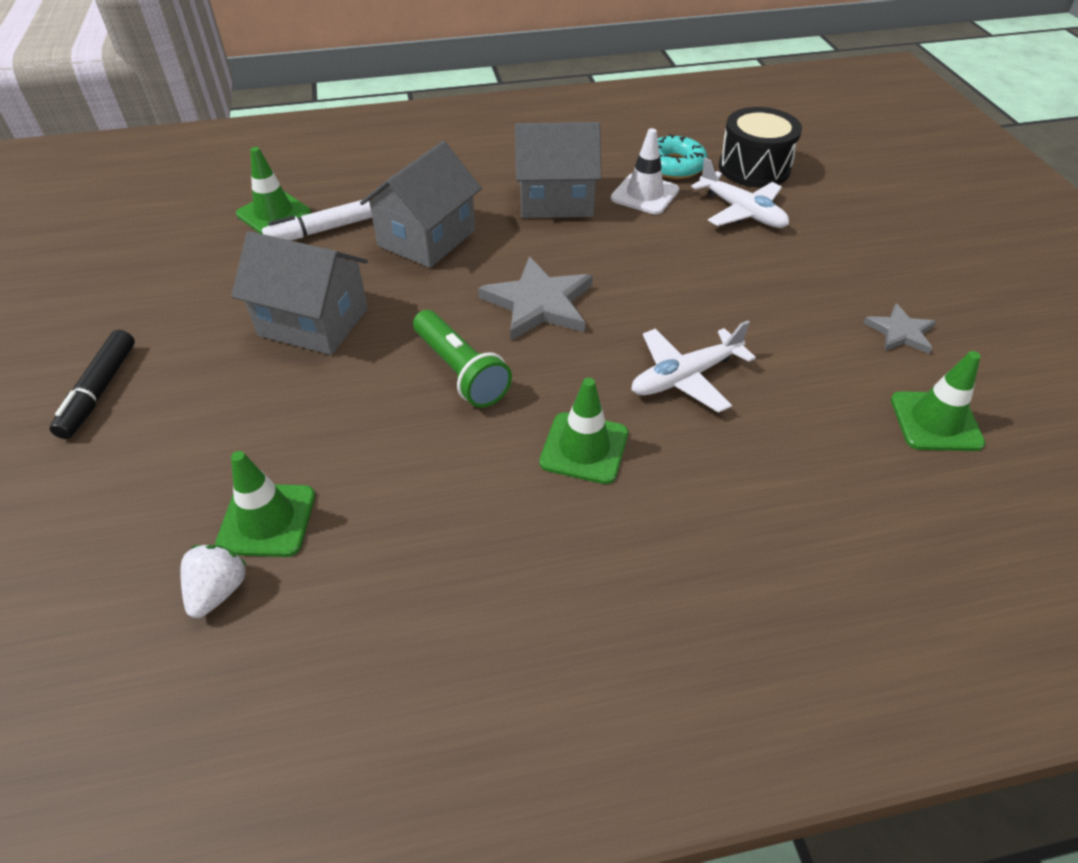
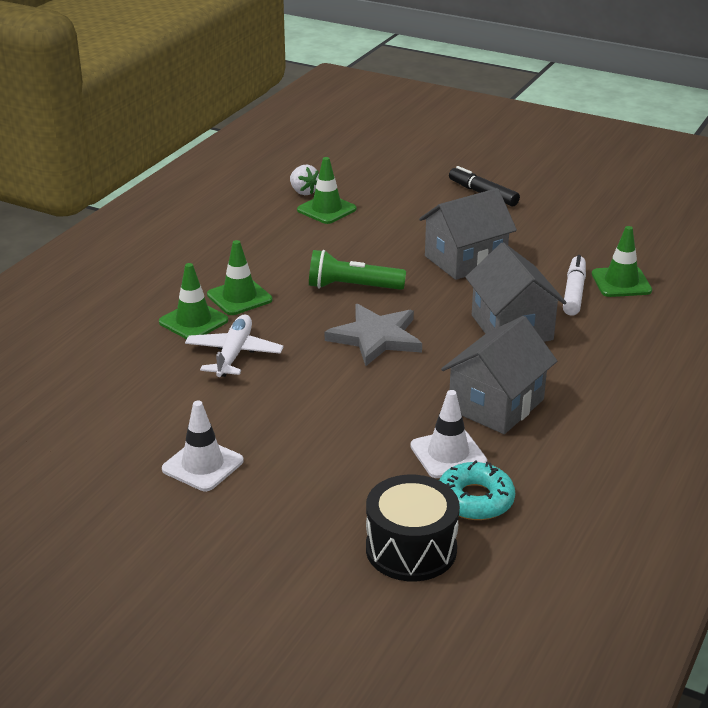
camera: 130 degrees right, 15 degrees down
white plane [691,157,789,228] -> none
grey star [863,303,936,354] -> none
green traffic cone [891,351,985,451] -> green traffic cone moved to [159,263,228,339]
none -> white traffic cone [162,401,244,491]

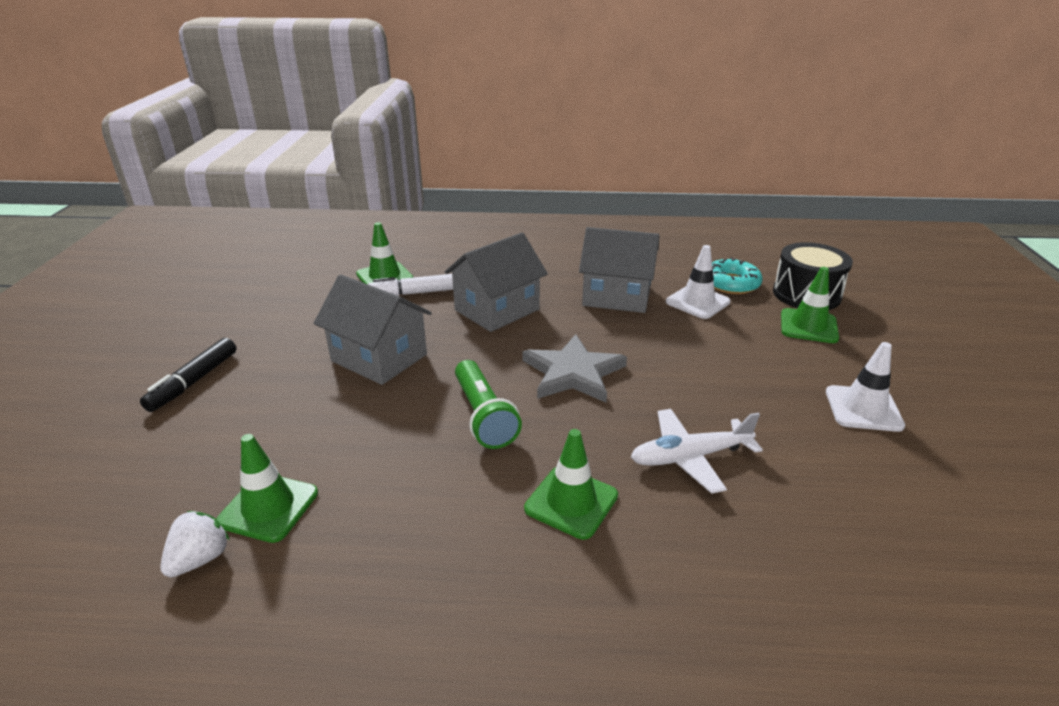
camera: 115 degrees left, 0 degrees up
green traffic cone [159,263,228,339] -> green traffic cone moved to [781,267,839,343]

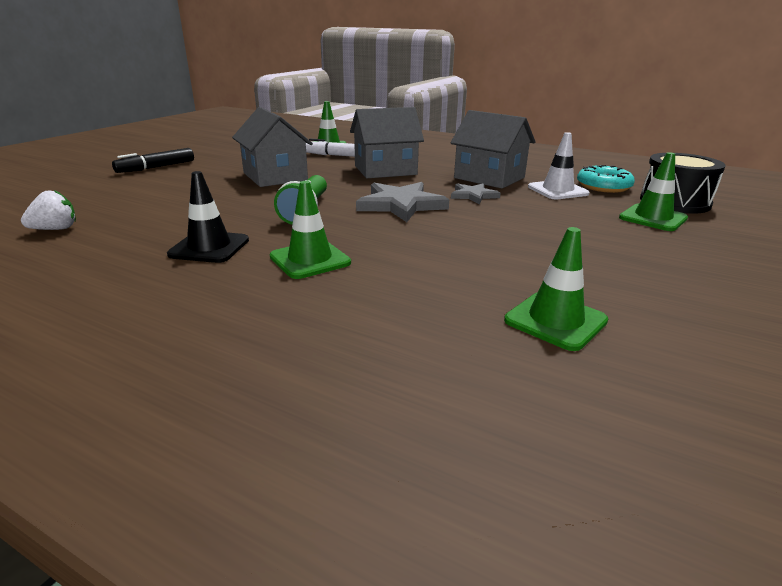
camera: 25 degrees right, 5 degrees down
green traffic cone [216,434,318,543] -> green traffic cone moved to [504,227,608,351]
white plane [631,409,763,494] -> none
white traffic cone [826,342,905,432] -> none
none -> black traffic cone [167,171,249,263]
none -> grey star [451,183,501,204]

